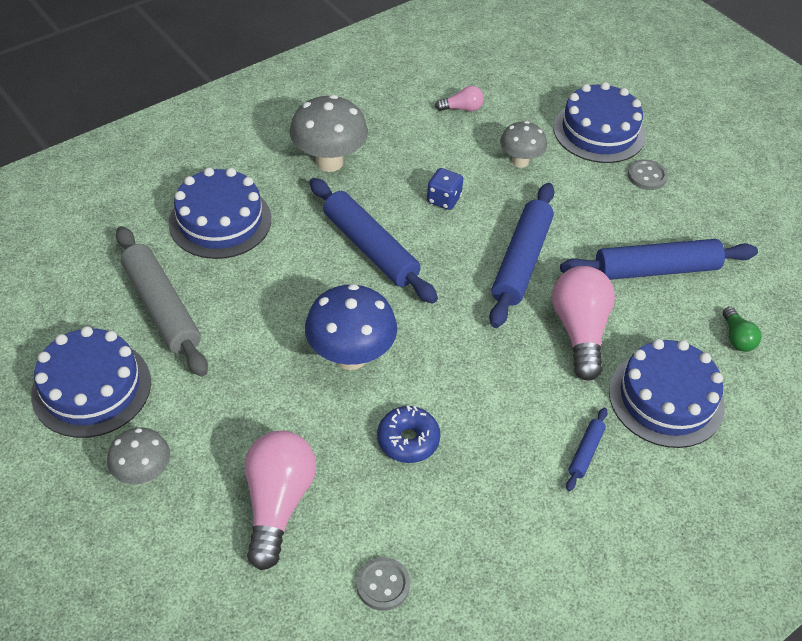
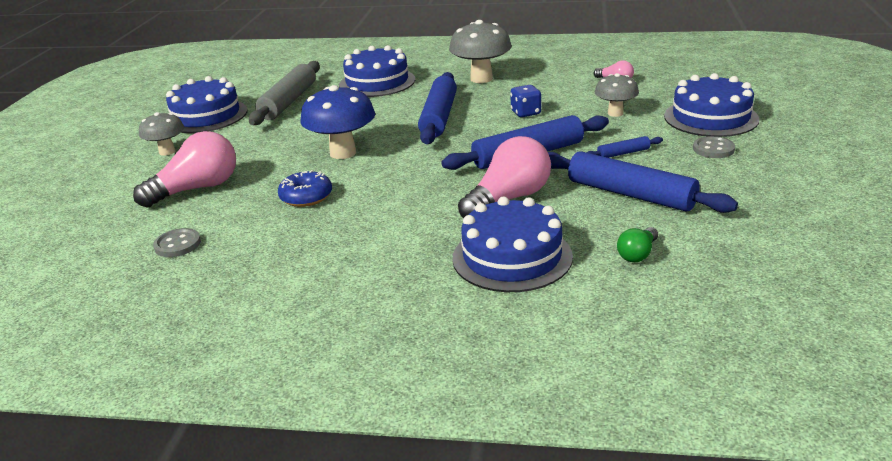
camera: 50 degrees right, 20 degrees down
blue rolling pin [566,408,608,491] -> blue rolling pin moved to [586,136,663,158]

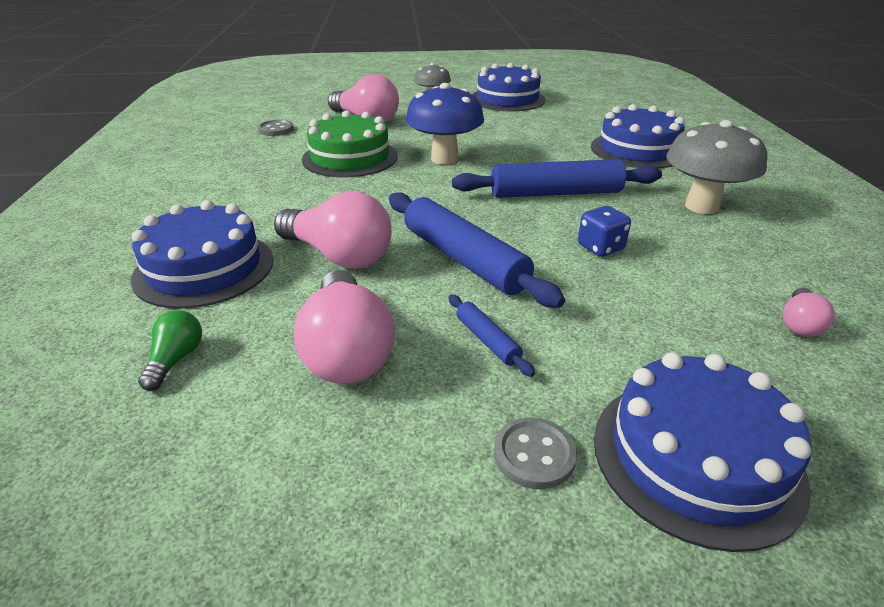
camera: 75 degrees right, 5 degrees up
grey rolling pin [249,61,320,125] -> none
blue donut [278,170,332,207] -> green cake [302,110,398,178]
blue rolling pin [548,151,738,213] -> pink light bulb [294,270,395,384]
grey mushroom [595,73,639,117] -> none
green light bulb [617,227,658,262] -> green light bulb turned 75 degrees clockwise [138,310,202,391]

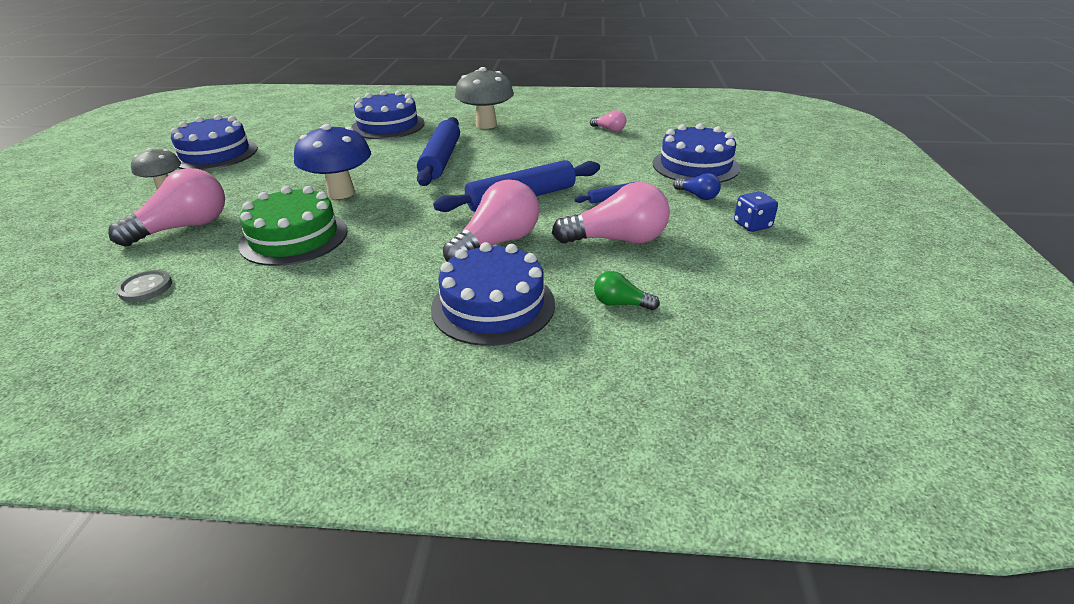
camera: 80 degrees left, 0 degrees up
grey button [494,417,577,489] -> blue light bulb [673,173,721,200]
blue dice [578,206,631,257] -> blue dice moved to [734,192,778,232]

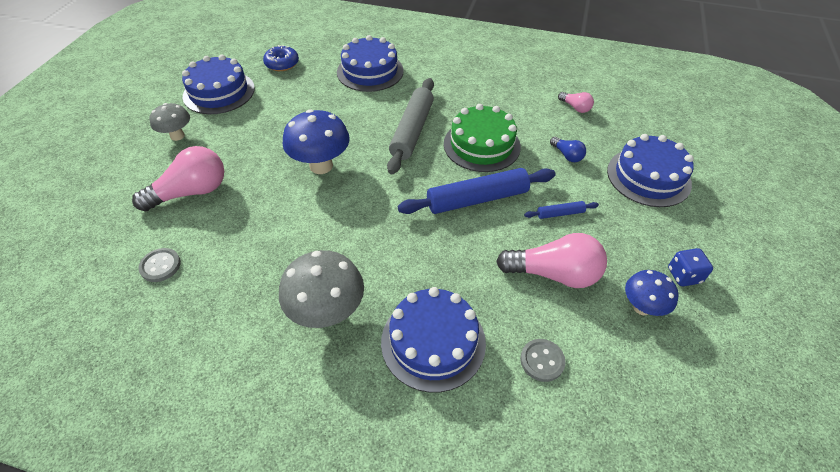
camera: 10 degrees right, 15 degrees up
green cake [238,186,348,266] -> green cake moved to [444,104,521,172]
blue rolling pin [417,117,460,186] -> grey rolling pin [387,78,434,174]
pink light bulb [443,180,540,261] -> none
grey mushroom [455,67,514,129] -> grey mushroom moved to [279,250,364,328]
green light bulb [594,271,660,310] -> grey button [520,339,566,382]
blue light bulb [673,173,721,200] -> blue light bulb moved to [550,137,586,162]
none -> blue donut [263,45,299,71]
none -> blue mushroom [625,270,678,316]

